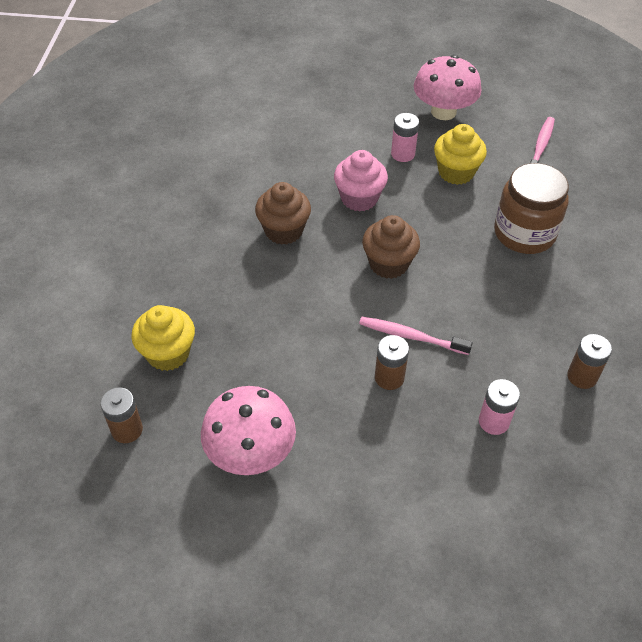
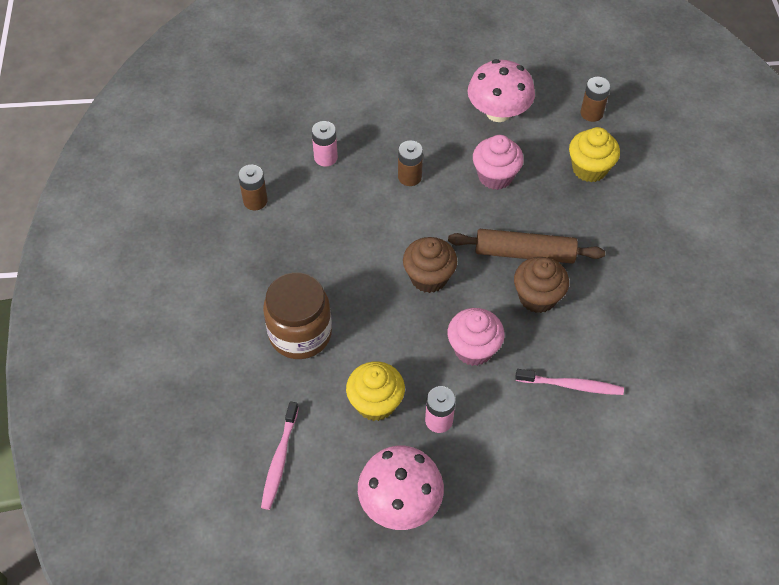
camera: 170 degrees right, 5 degrees up
pink toothbrush [359,317,473,355] -> pink toothbrush moved to [515,369,624,395]
none -> brown rolling pin [448,229,605,264]
none -> pink cupcake [473,135,524,190]

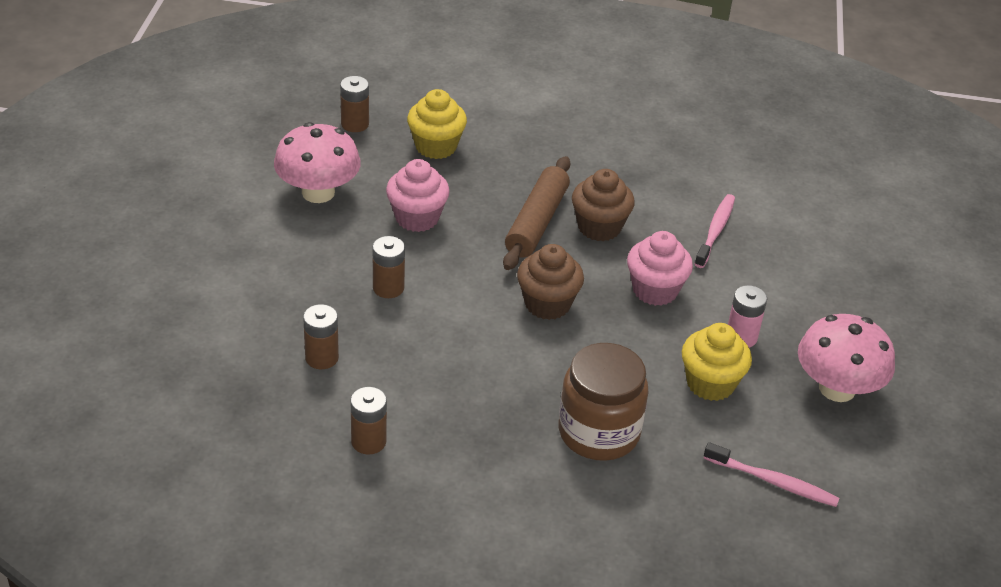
camera: 80 degrees left, 15 degrees down
pink battery [312,121,338,167] -> brown battery [303,304,339,369]

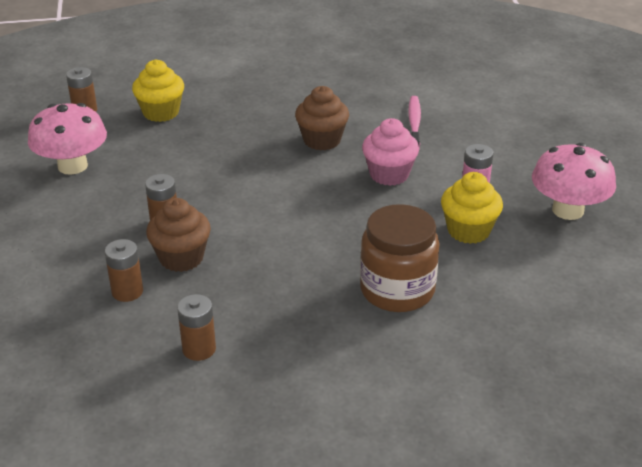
camera: 15 degrees left, 5 degrees down
pink cupcake [386,159,450,232] -> none
brown rolling pin [503,156,571,270] -> none
brown cupcake [517,244,584,320] -> brown cupcake moved to [146,198,211,272]
pink toothbrush [704,442,840,507] -> none

